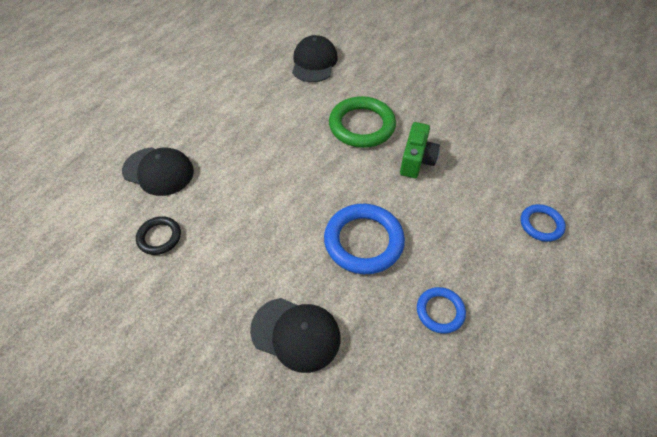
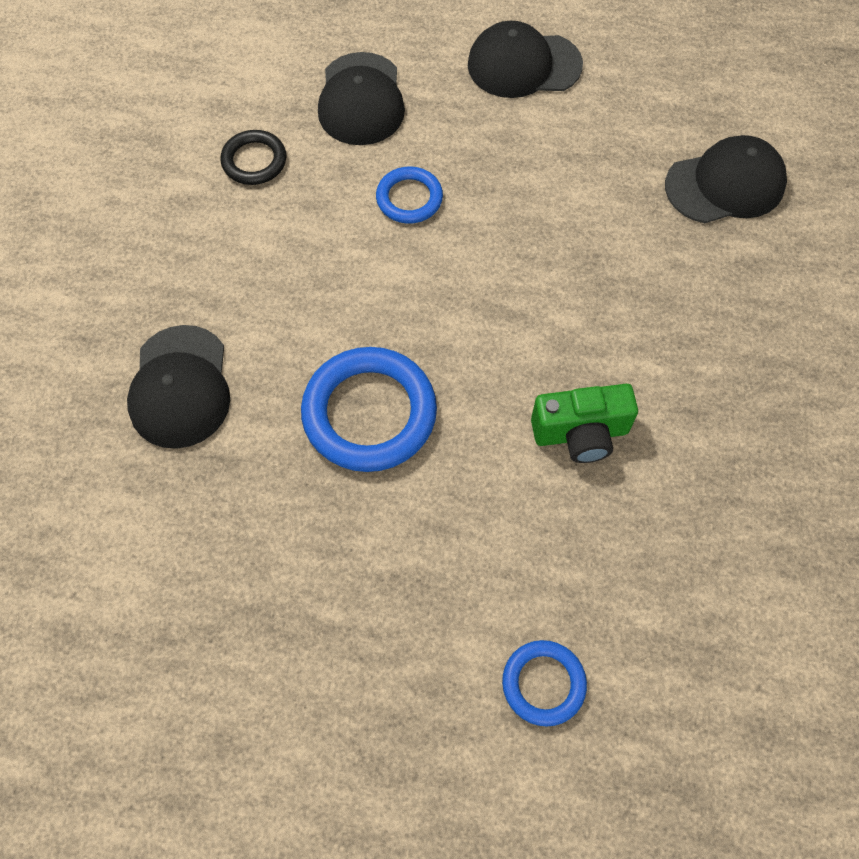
camera: 65 degrees right, 10 degrees up
green ring [329,96,396,148] -> none
blue ring [417,287,466,334] -> blue ring moved to [376,166,443,224]
none -> black cap [468,21,583,98]

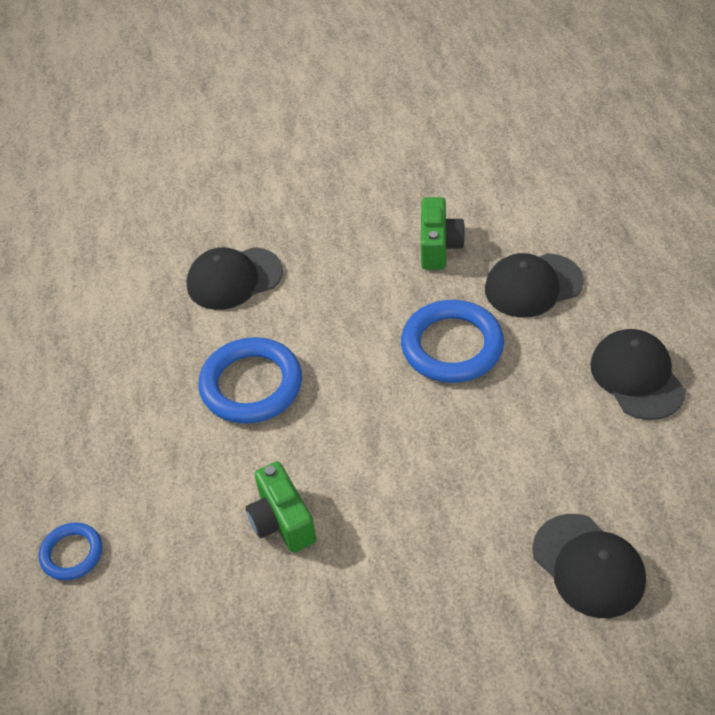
camera: 75 degrees right, 15 degrees down
black ring [220,130,286,185] -> green camera [421,197,465,270]
blue ring [376,166,443,224] -> blue ring [401,300,504,383], size x1.81

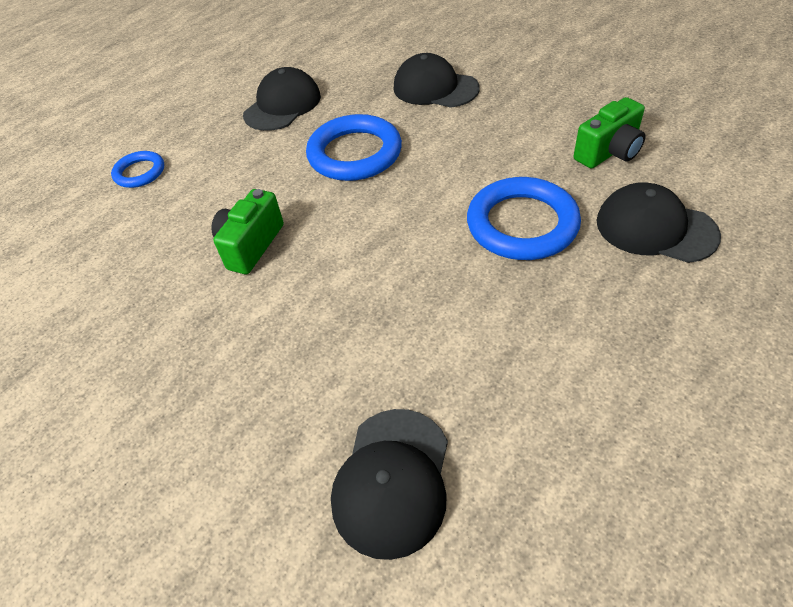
camera: 50 degrees right, 0 degrees up
black cap [590,329,686,420] -> black cap moved to [243,67,321,131]

